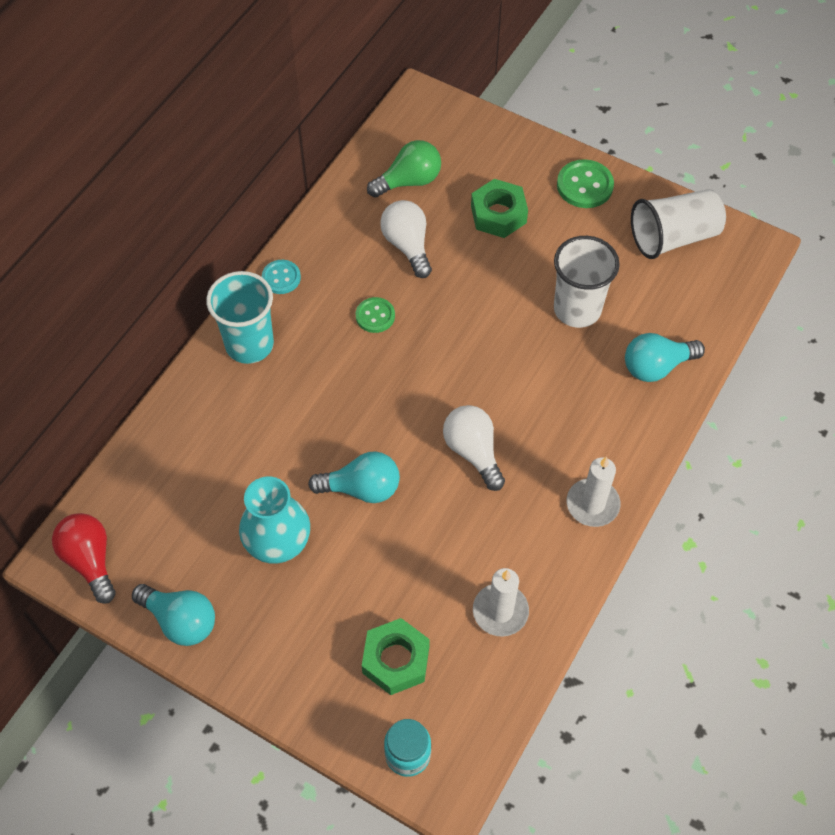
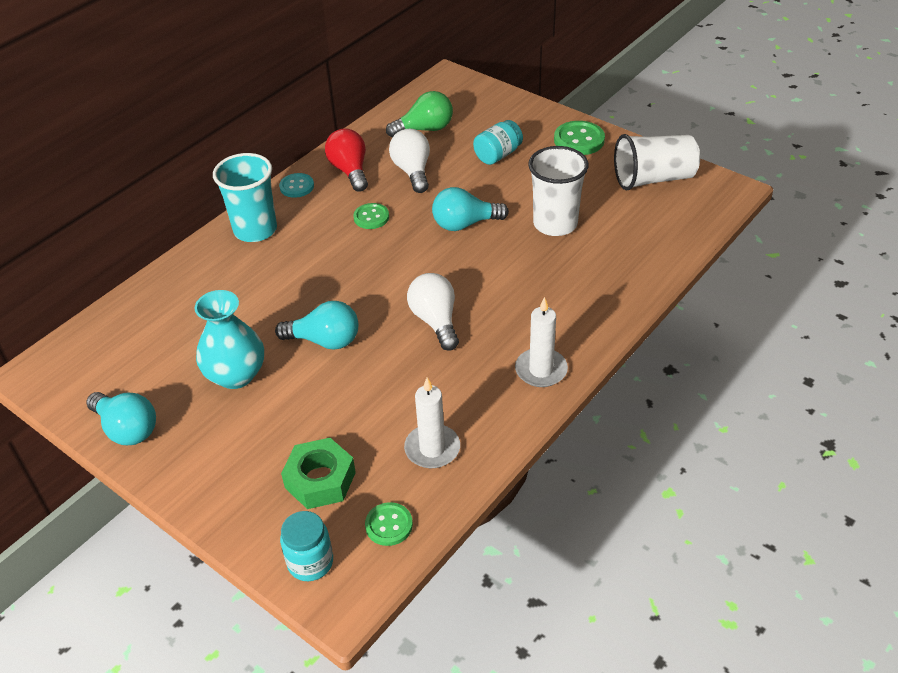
camera: 10 degrees right, 15 degrees down
red light bulb [52,513,116,604] -> red light bulb moved to [325,128,368,192]
green nut [471,179,528,238] -> turquoise jar [473,120,523,165]
turquoise light bulb [625,333,705,382] -> turquoise light bulb moved to [432,187,509,231]
none -> green button [365,502,413,546]

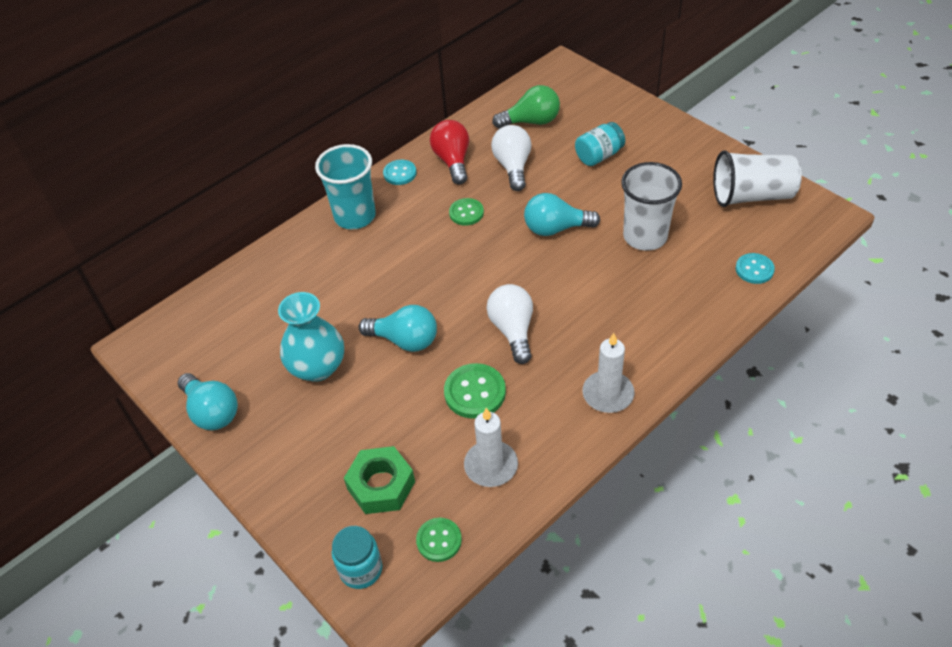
camera: 10 degrees right, 5 degrees up
green button [554,121,605,155] -> green button moved to [444,363,506,419]
none -> turquoise button [736,253,775,284]

